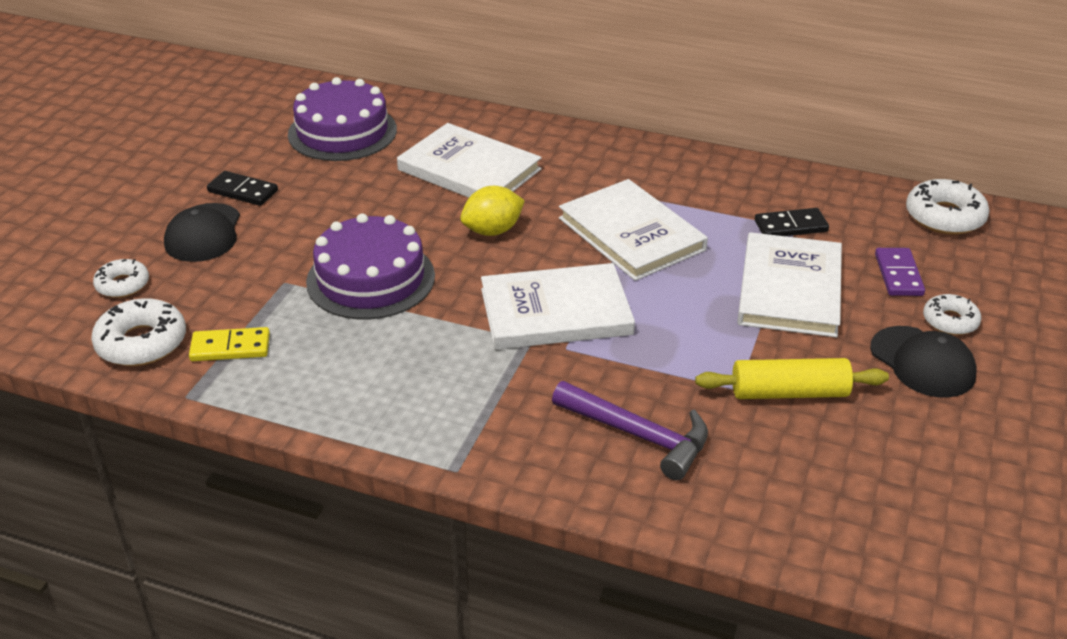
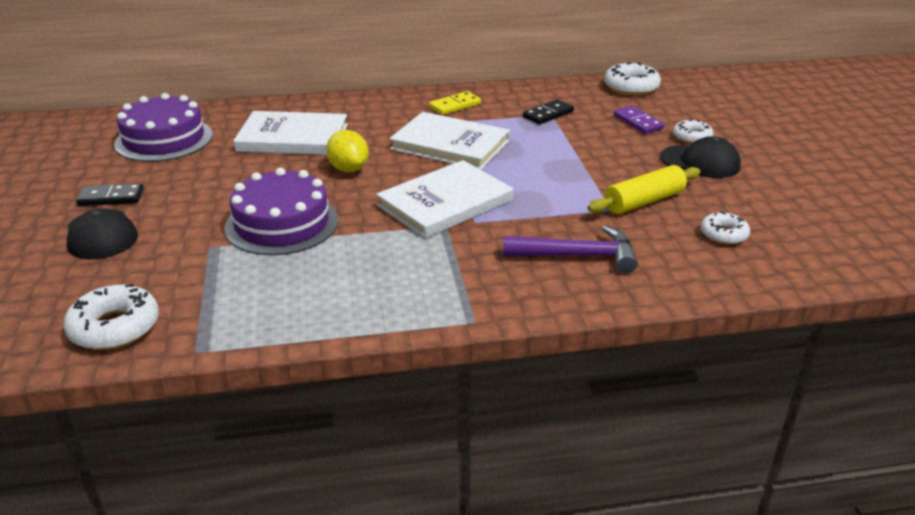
camera: 30 degrees left, 5 degrees down
white donut [93,259,149,298] -> white donut moved to [701,211,750,245]
yellow domino [189,327,270,361] -> yellow domino moved to [429,91,481,115]
yellow lemon [460,186,525,236] -> yellow lemon turned 60 degrees counterclockwise [326,130,369,172]
white book [737,232,842,337] -> none

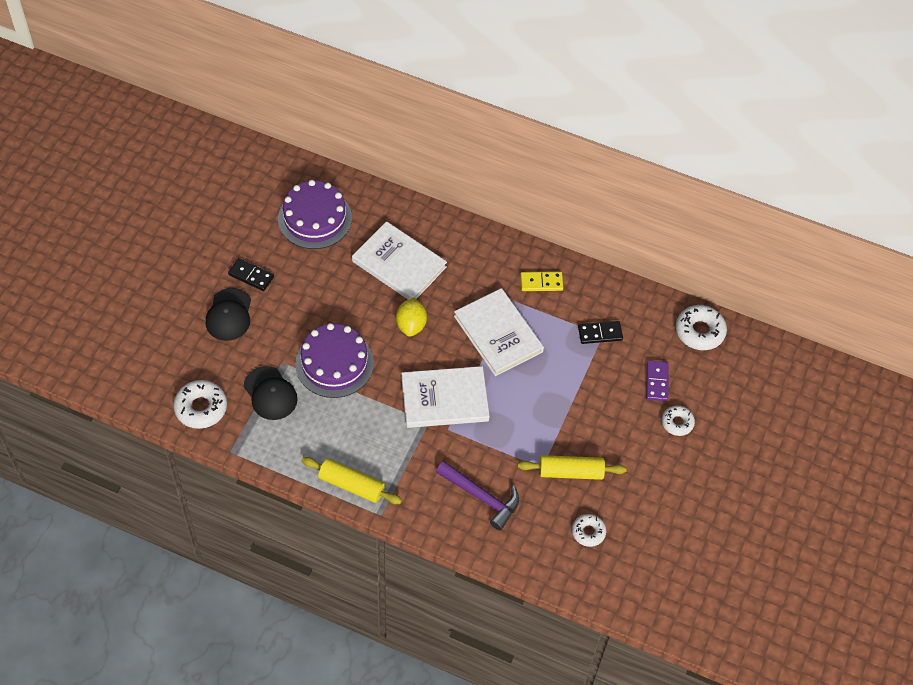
camera: 30 degrees right, 25 degrees up
black cap [660,136,741,178] -> black cap moved to [244,366,298,420]
none -> yellow rolling pin [302,457,402,504]

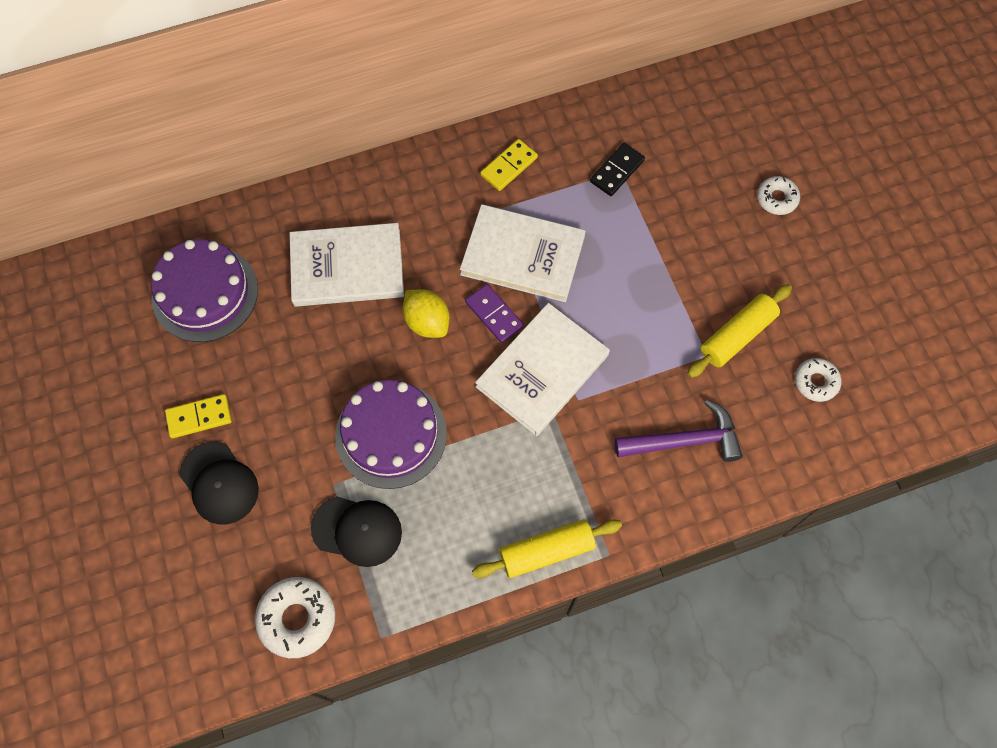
camera: 40 degrees left, 10 degrees up
black domino [228,258,274,291] -> yellow domino [165,394,232,438]
purple domino [646,360,669,401] -> purple domino moved to [465,284,524,343]
white donut [676,305,727,350] -> none

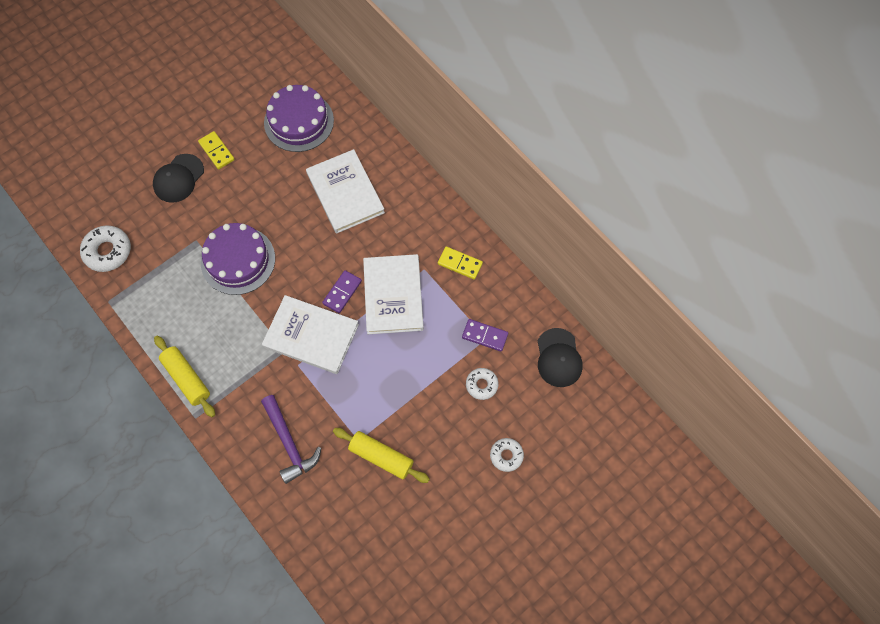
camera: 70 degrees right, 0 degrees up
black cap [311,496,402,567] -> black cap moved to [538,328,583,387]
yellow lemon [402,289,450,338] -> none
black domino [590,143,645,196] -> purple domino [462,319,508,352]
white donut [795,358,842,402] -> white donut moved to [466,368,498,400]

